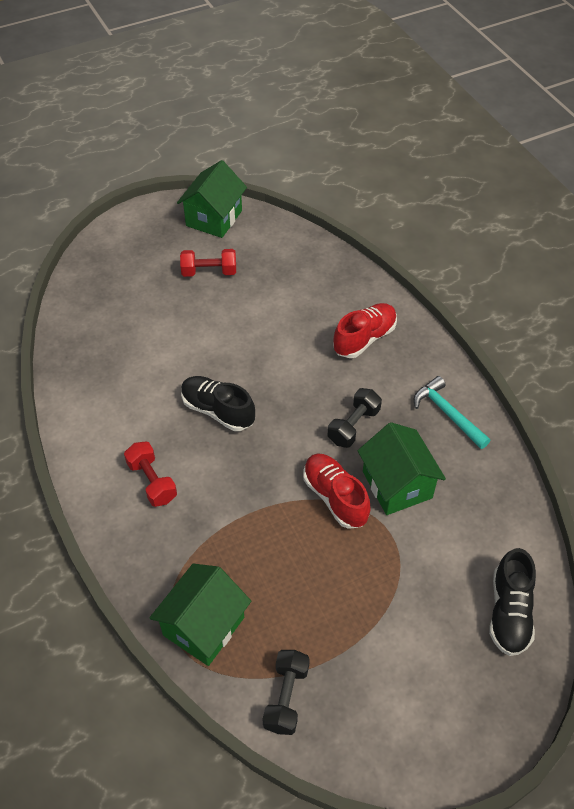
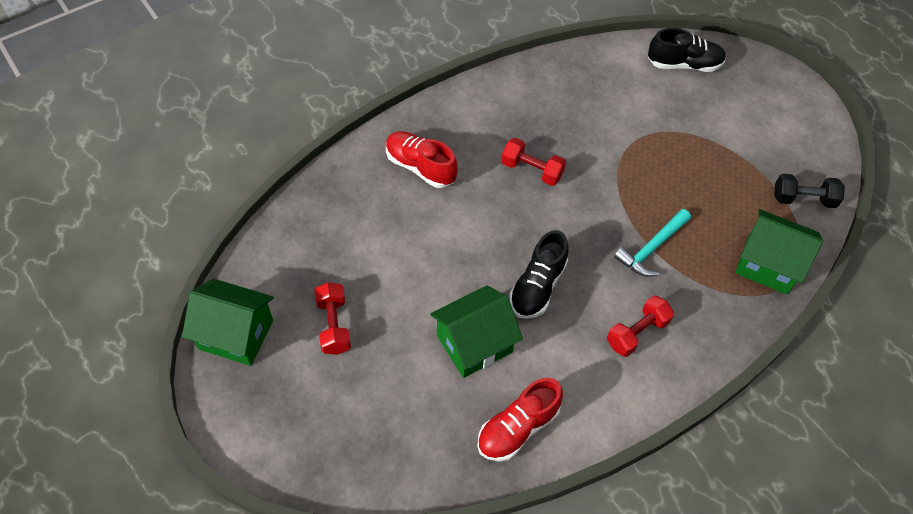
camera: 100 degrees left, 5 degrees up
red shoe [303,454,371,529] -> red shoe moved to [477,378,563,462]
black dumbbell [328,388,382,448] -> red dumbbell [501,138,566,186]
green house [358,422,446,515] -> green house moved to [430,286,523,378]
turquoise hammer [414,376,491,449] -> turquoise hammer moved to [614,209,691,277]

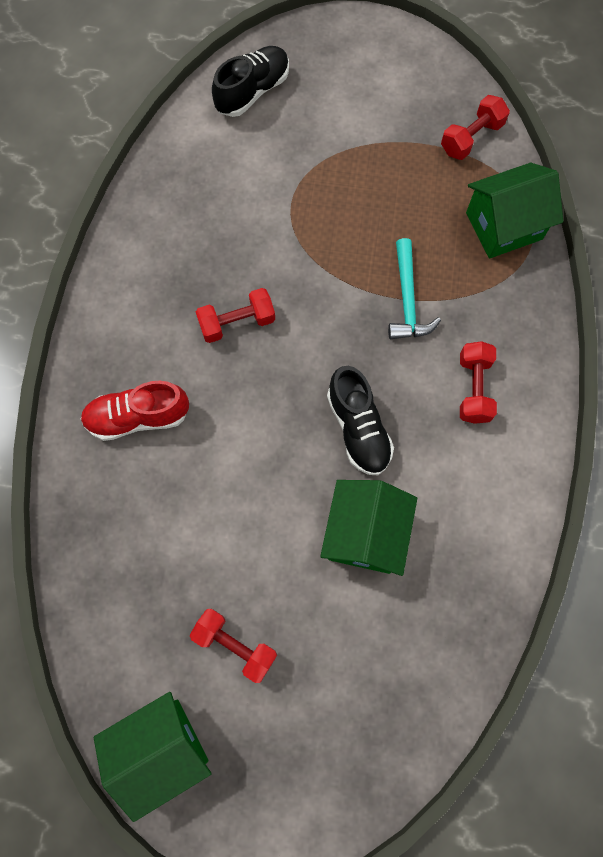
camera: 45 degrees left, 15 degrees up
red shoe [477,378,563,462] -> none
black dumbbell [774,174,845,208] -> red dumbbell [441,95,510,160]

